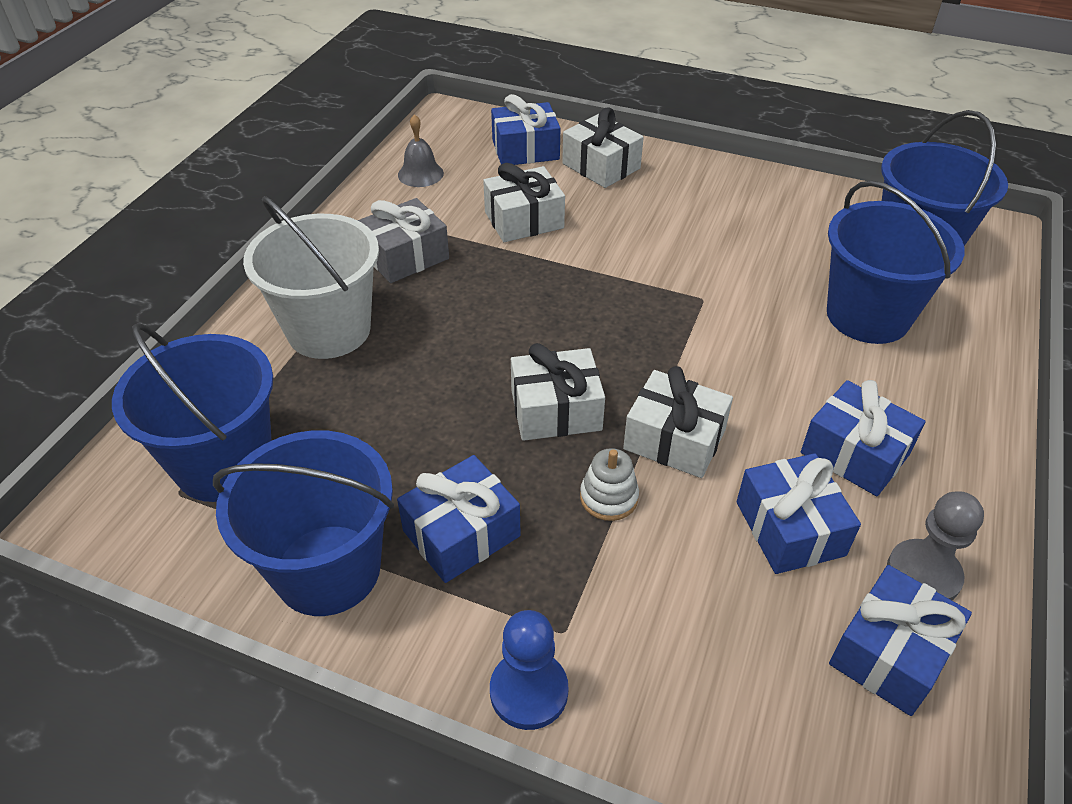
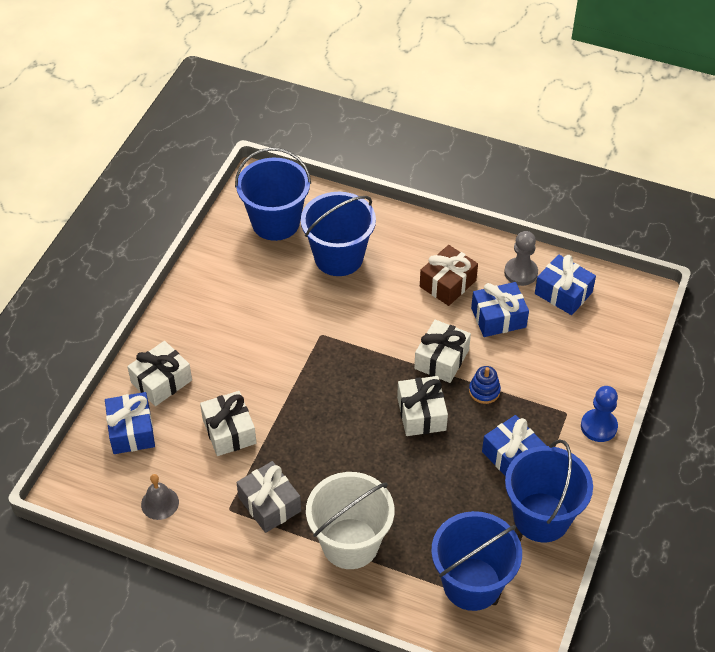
camera: 90 degrees left, 5 degrees up
white stacking toy [580,448,639,521] -> blue stacking toy [469,366,501,404]
blue gift [801,380,926,496] -> brown gift [420,245,478,306]

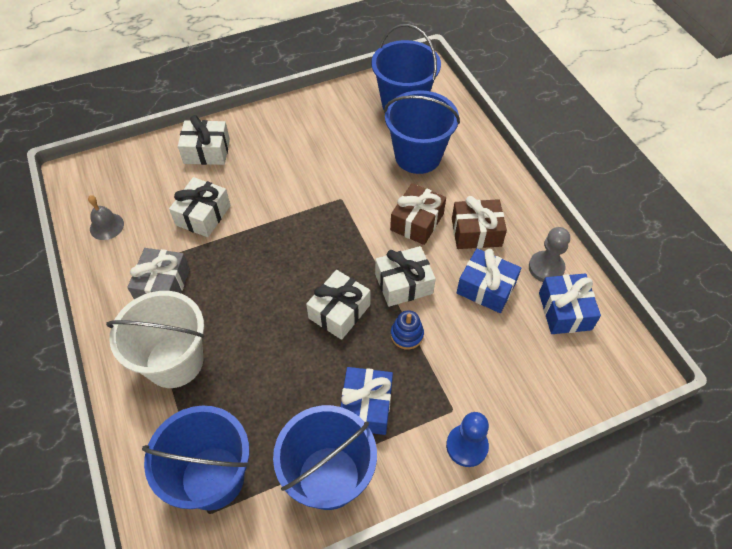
camera: 45 degrees right, 5 degrees up
blue gift [105,392,155,454] -> none
none -> brown gift [390,183,446,245]

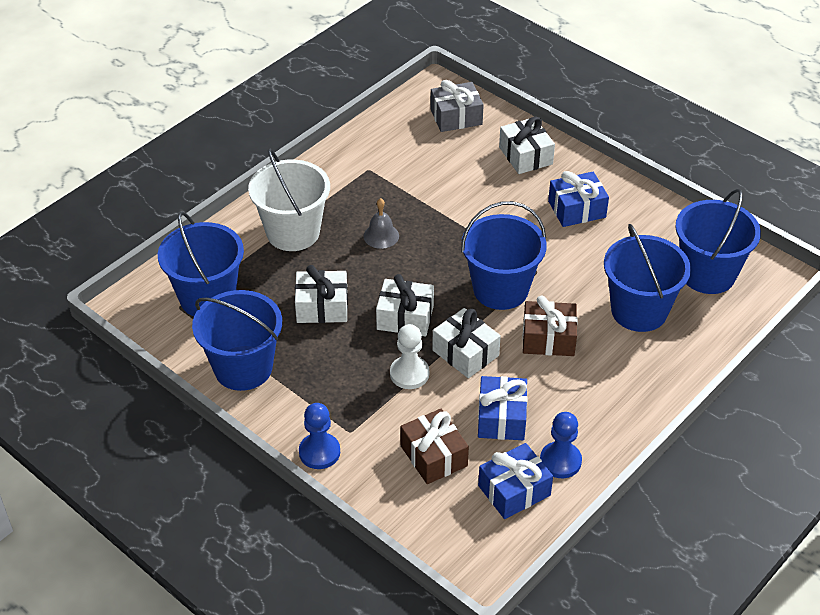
camera: 65 degrees right, 10 degrees down
grey bell [88,195,124,240] -> grey bell moved to [363,198,399,249]
grey gift [127,248,190,299] -> grey gift moved to [430,80,484,132]
white gift [169,177,231,237] -> white gift moved to [295,265,348,323]
blue gift [341,367,393,435] -> blue gift moved to [548,171,609,227]
blue stacking toy [391,310,424,350] -> white pawn [390,324,429,389]
brown gift [452,196,507,249] -> brown gift moved to [400,409,469,484]
grey pawn [529,227,570,282] -> blue pawn [540,412,582,478]
none -> blue bucket [461,201,547,310]

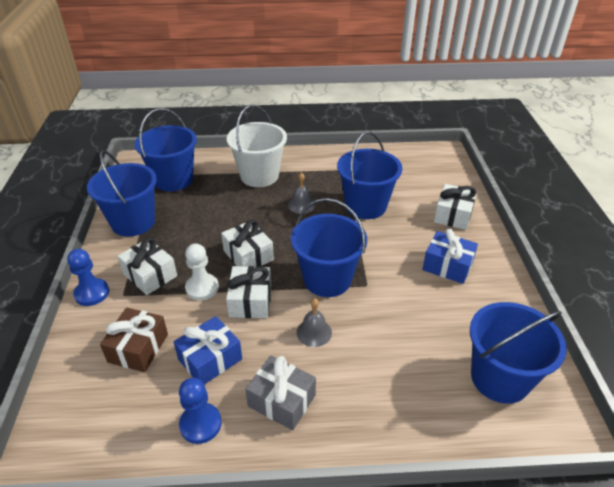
camera: 45 degrees right, 5 degrees down
white gift [295,265,348,323] -> white gift moved to [117,238,177,295]
grey gift [430,80,484,132] -> grey gift moved to [245,356,316,430]
blue gift [478,443,553,519] -> none
brown gift [522,296,578,356] -> grey bell [297,298,332,347]
blue bucket [604,224,691,332] -> blue bucket moved to [337,132,402,219]

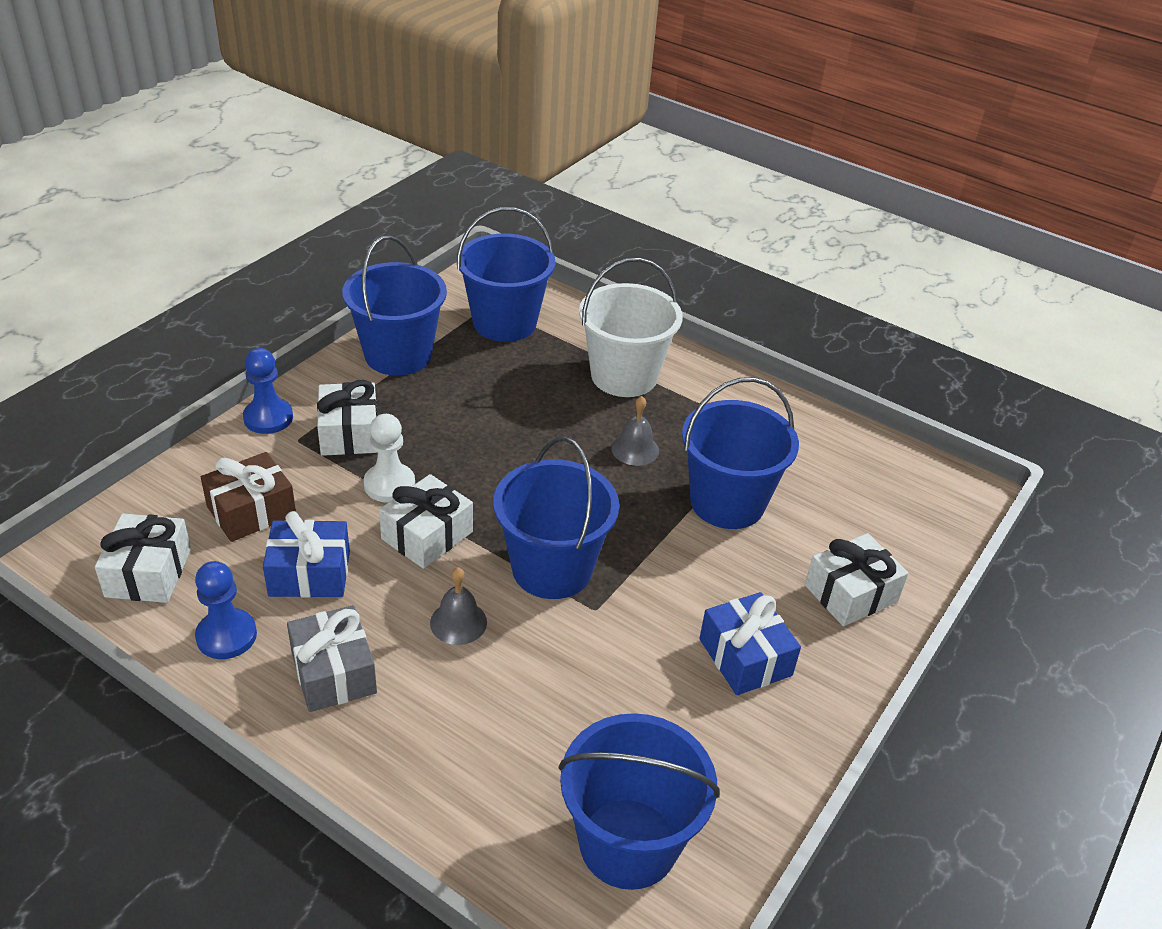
camera: 35 degrees right, 0 degrees up
white gift [221,219,274,267] -> white gift moved to [95,513,191,603]

